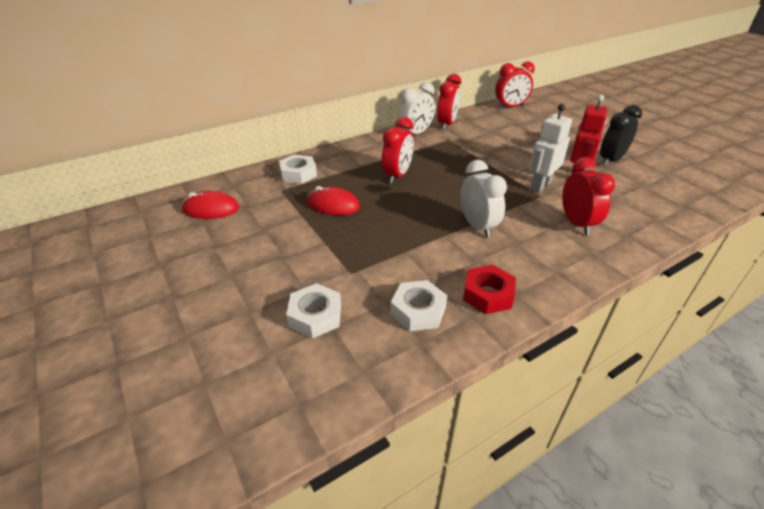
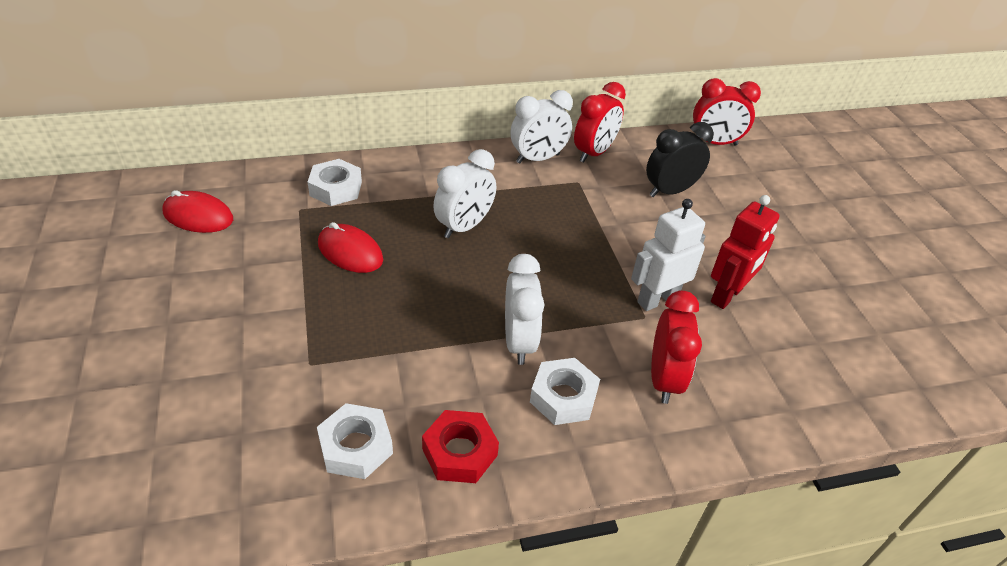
camera: 15 degrees right, 5 degrees up
white nut [286,283,341,339] -> white nut moved to [530,358,600,425]
red clock [382,117,414,184] -> white clock [433,149,496,238]
black clock [600,105,642,166] -> black clock moved to [646,122,714,197]

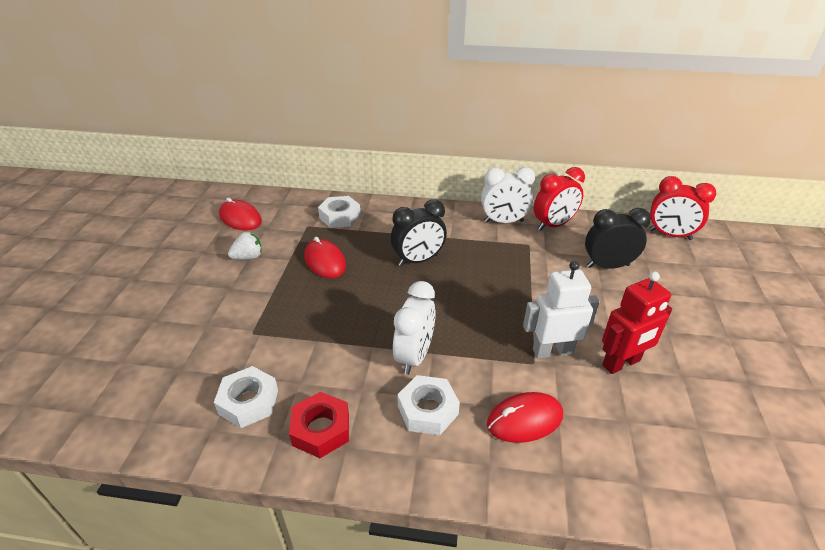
camera: 25 degrees right, 5 degrees down
white clock [433,149,496,238] -> black clock [391,199,447,266]
red clock [651,290,702,404] -> red mouse [487,392,563,443]
none -> white strawberry [228,232,262,260]

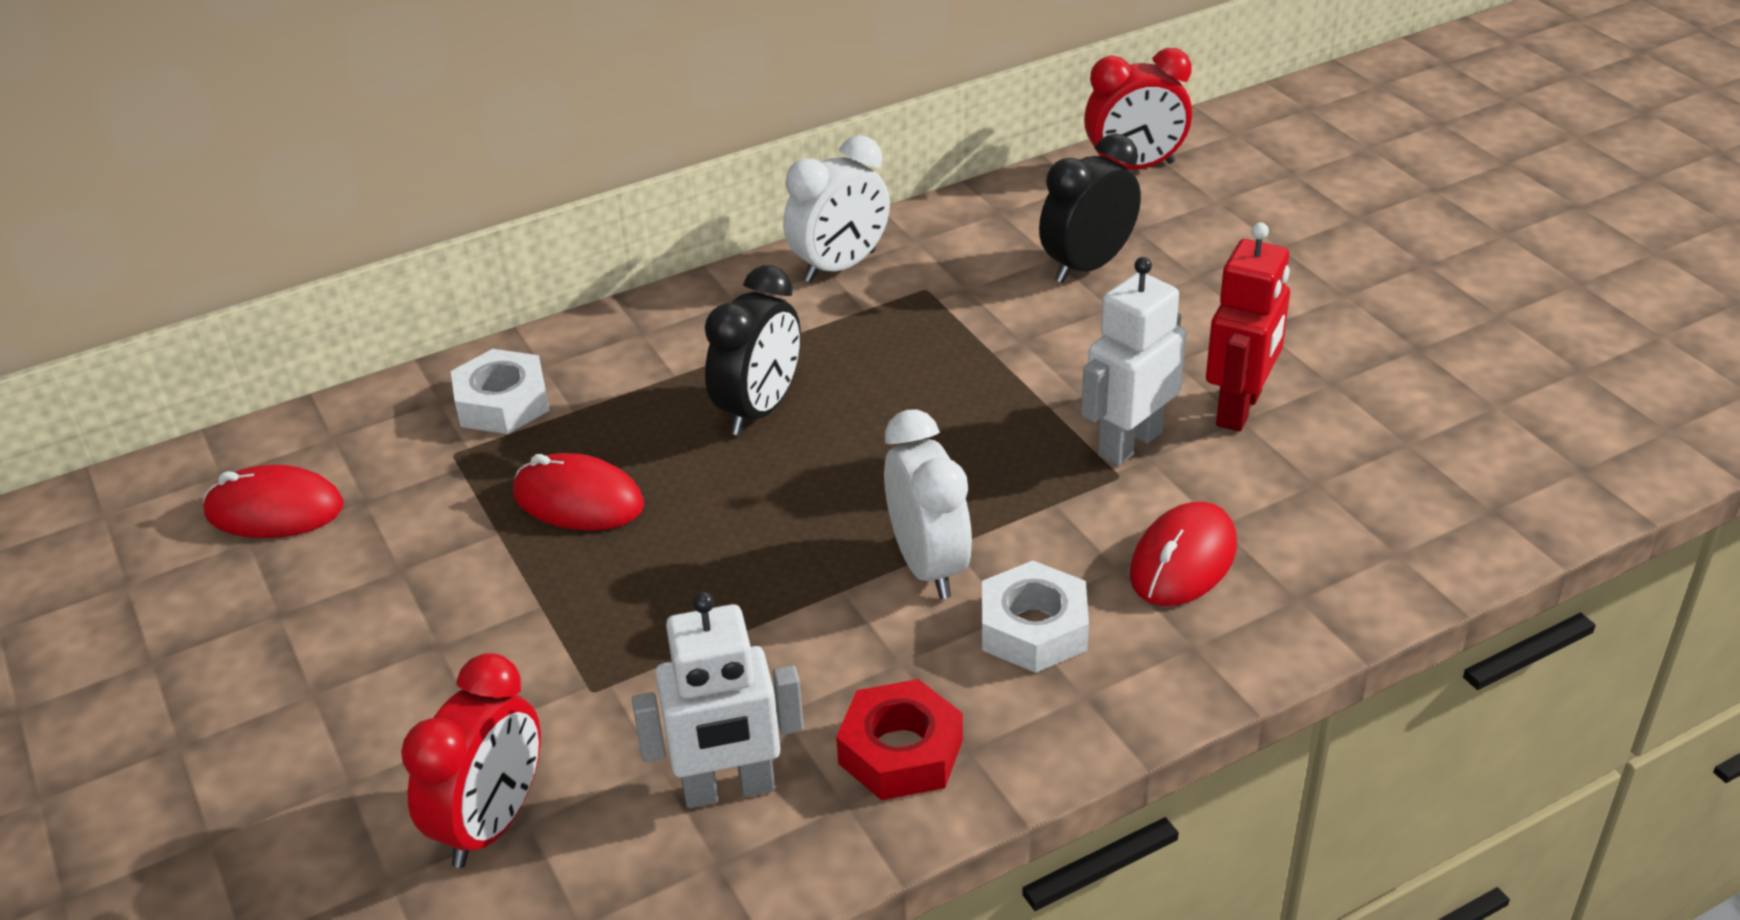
camera: 35 degrees left, 0 degrees up
white nut [214,366,278,428] -> white robot [632,592,804,808]
white strawberry [228,232,262,260] -> none
red clock [534,167,585,231] -> red clock moved to [401,653,541,868]

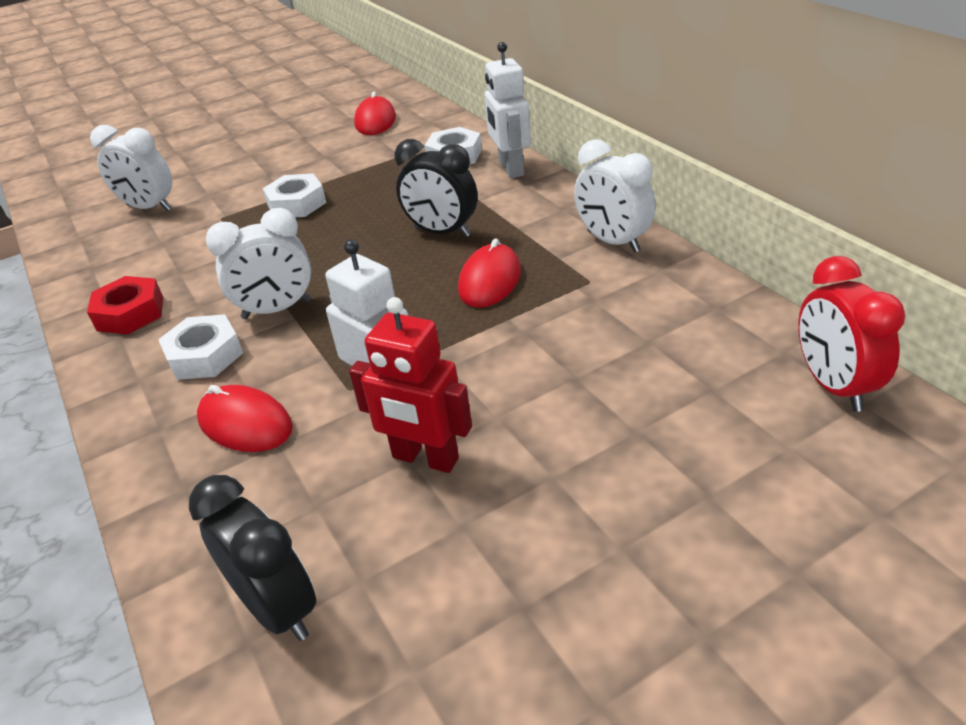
camera: 90 degrees right, 0 degrees up
red clock [401,653,541,868] -> white clock [90,125,172,211]
red mouse [513,453,644,531] -> red mouse moved to [458,238,521,307]
white robot [632,592,804,808] -> white robot moved to [484,42,531,178]
black clock [1039,134,1141,283] -> black clock moved to [189,475,316,641]
none -> white nut [263,174,326,217]

